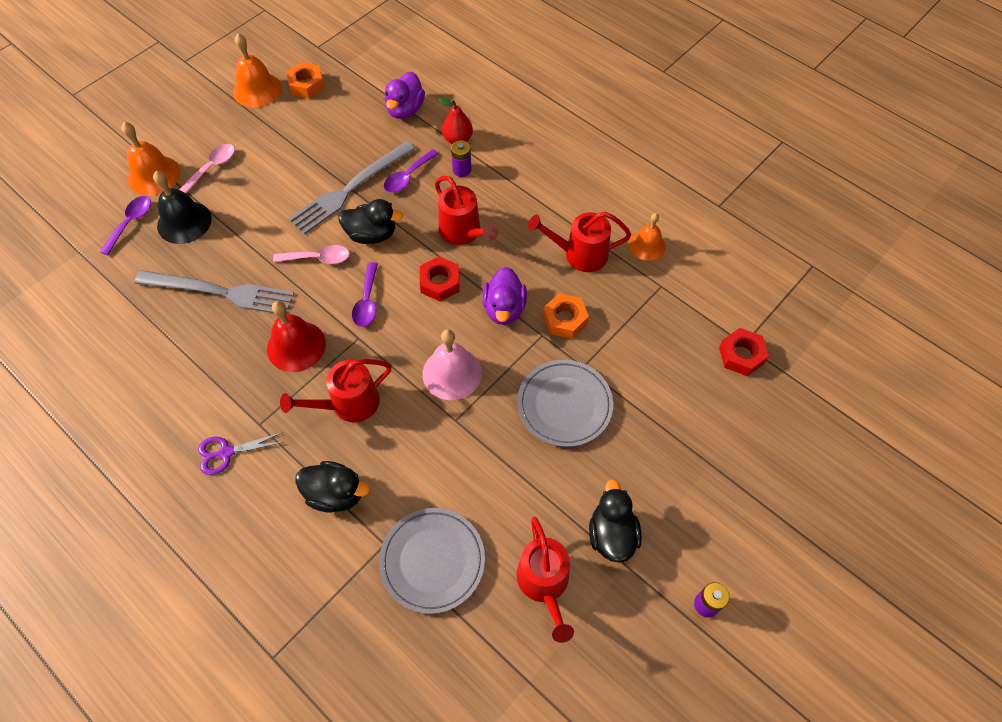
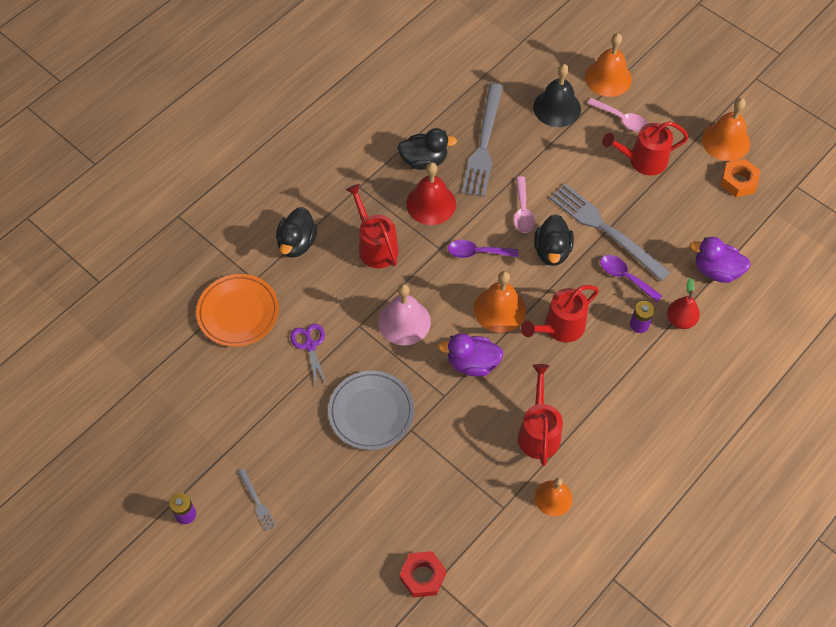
camera: 90 degrees right, 0 degrees up
purple spoon [100,196,151,255] -> none
purple scissors [198,432,284,475] -> purple scissors moved to [290,324,327,386]
grey plate [379,508,485,614] -> orange plate [196,274,279,347]
red nut [420,256,460,302] -> orange bell [474,271,526,333]
red watering can [516,517,574,643] -> red watering can moved to [602,121,689,175]
orange nut [543,293,589,339] -> none
black duck [589,479,642,563] -> black duck moved to [397,128,457,170]
none -> grey fork [238,469,276,531]

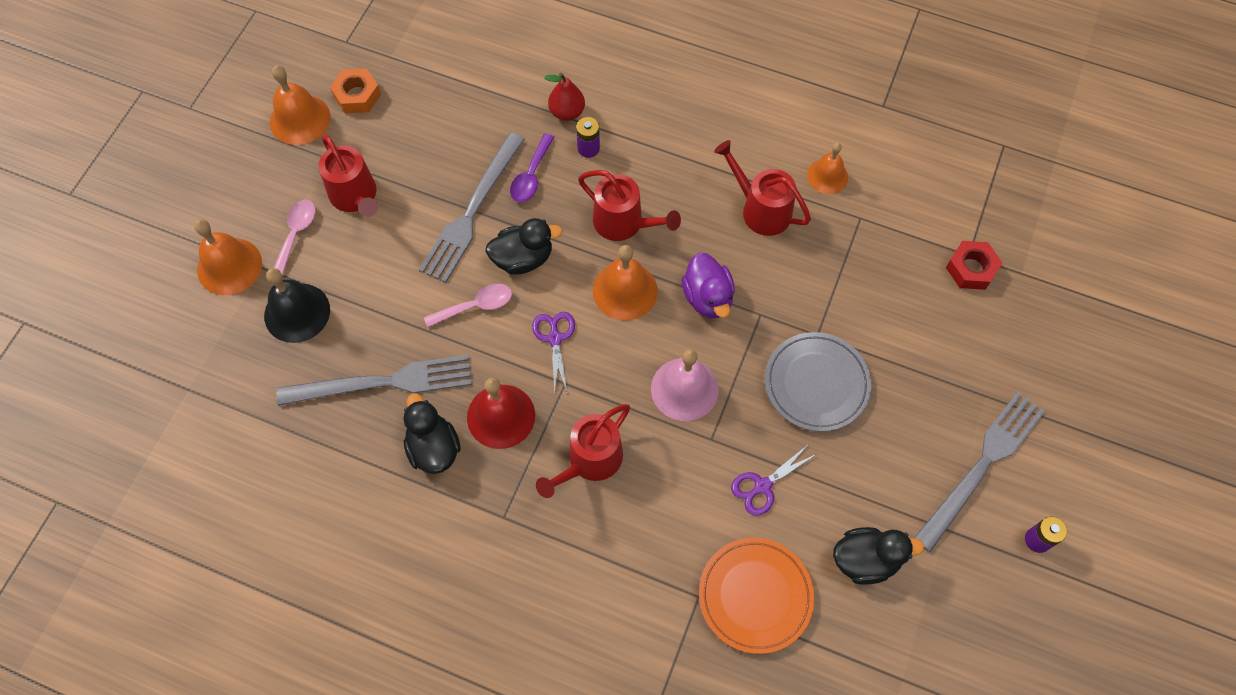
camera: 110 degrees left, 5 degrees up
grey fork [238,469,276,531] -> grey fork [914,392,1045,552], size x2.31
black duck [276,207,317,257] -> black duck moved to [833,527,924,585]
purple spoon [448,240,519,258] -> purple scissors [532,312,575,393]
red watering can [518,364,563,466] -> red watering can turned 60 degrees clockwise [714,140,811,236]
purple duck [690,237,751,283] -> none

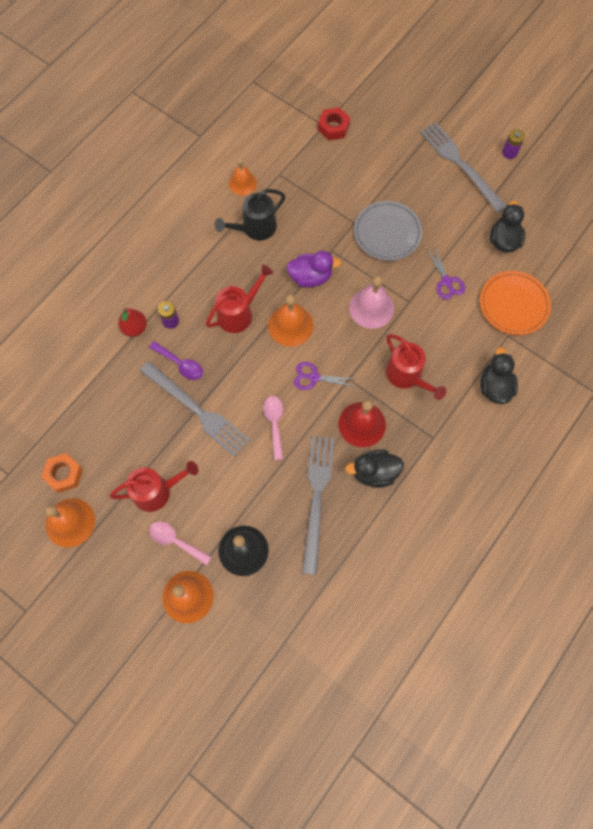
camera: 75 degrees left, 5 degrees up
black duck [485,218,562,275] -> black duck moved to [480,347,518,404]
red watering can [714,140,811,236] -> black watering can [215,189,285,241]

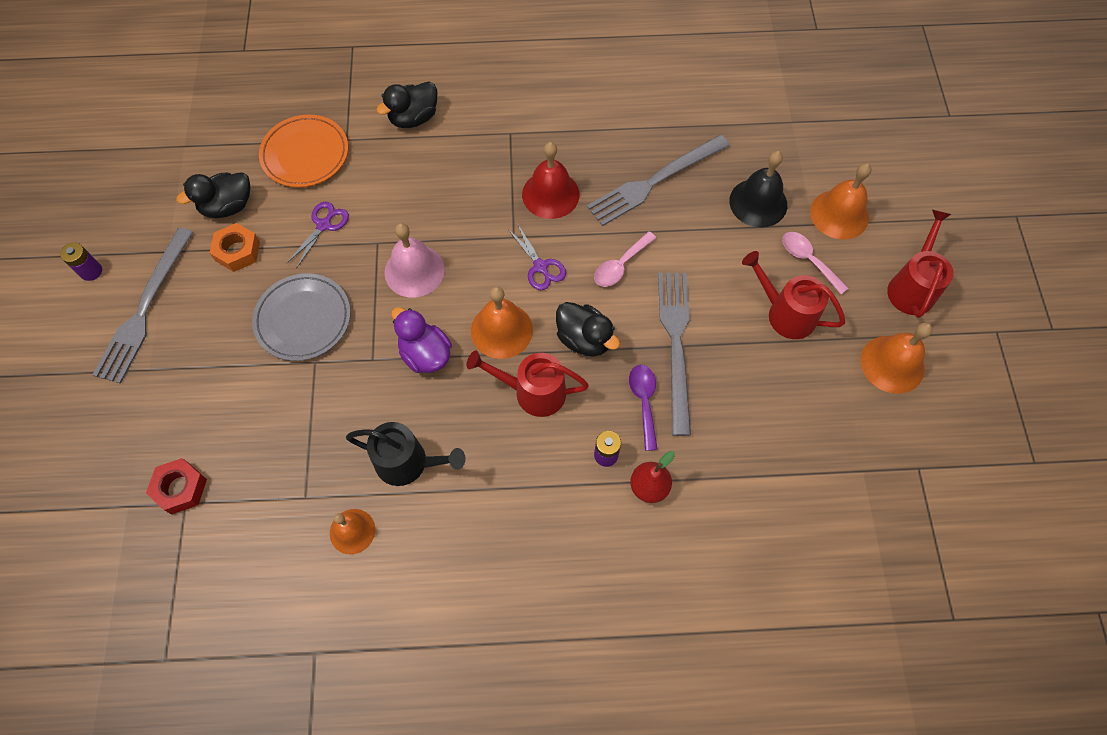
camera: 130 degrees left, 5 degrees down
orange nut [41,453,83,493] -> orange nut moved to [210,223,260,272]
pink spoon [149,521,212,565] -> pink spoon turned 150 degrees clockwise [782,232,849,294]
black duck [345,450,404,488] -> black duck moved to [556,302,620,357]
red watering can [386,334,446,400] -> red watering can moved to [887,210,953,318]

